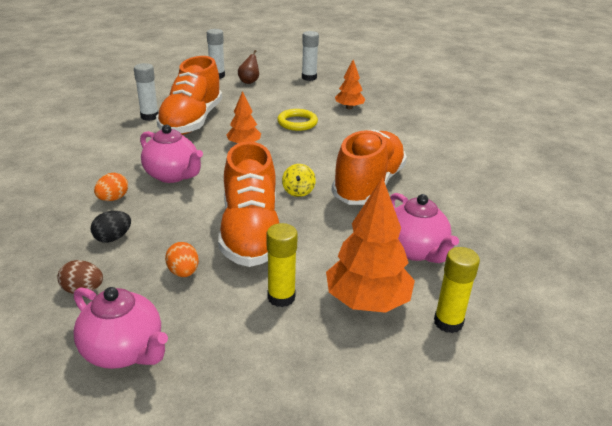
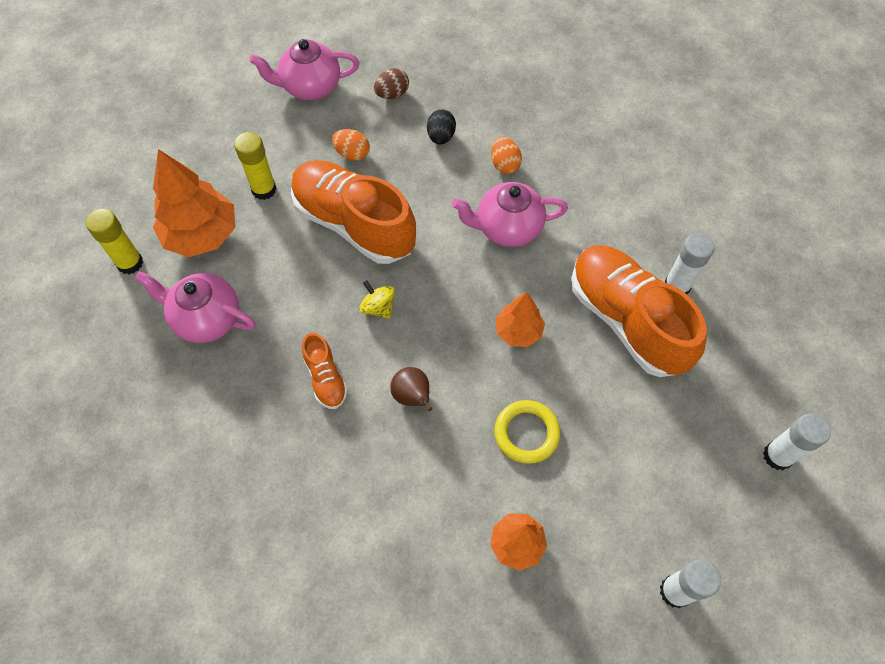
camera: 135 degrees right, 30 degrees up
brown pear [238,50,259,84] -> brown pear moved to [390,367,432,411]
orange shoe [332,130,407,205] -> orange shoe [302,333,348,409], size x0.46

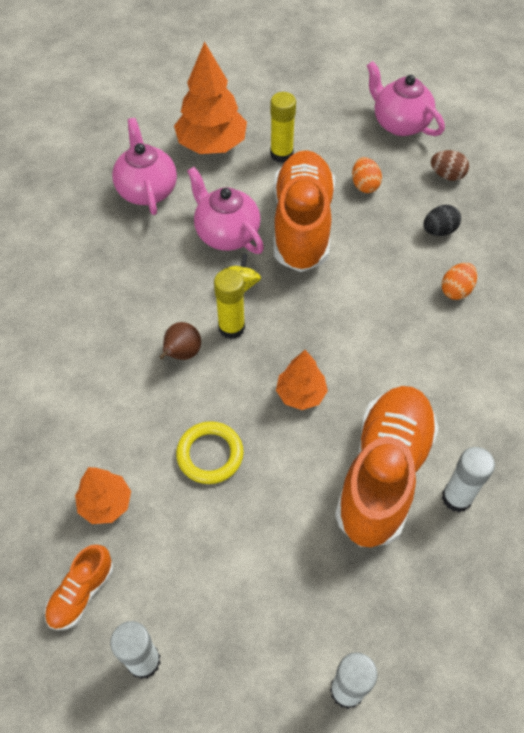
camera: 55 degrees right, 5 degrees down
yellow glue stick [86,209,143,274] -> yellow glue stick moved to [214,269,245,339]
orange shoe [302,333,348,409] -> orange shoe moved to [45,545,113,630]
pink teapot [452,182,568,247] -> pink teapot moved to [187,167,264,254]

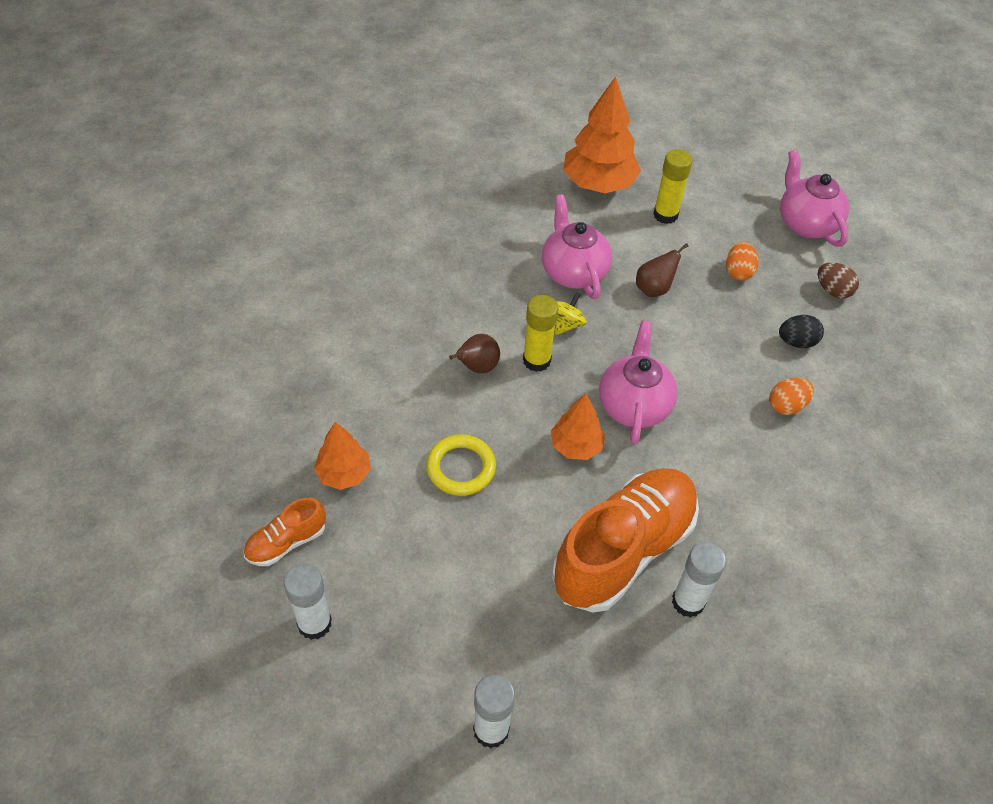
camera: 20 degrees right, 5 degrees down
pink teapot [112,118,177,215] -> pink teapot moved to [599,321,678,445]
orange shoe [274,150,335,272] -> brown pear [636,243,689,297]

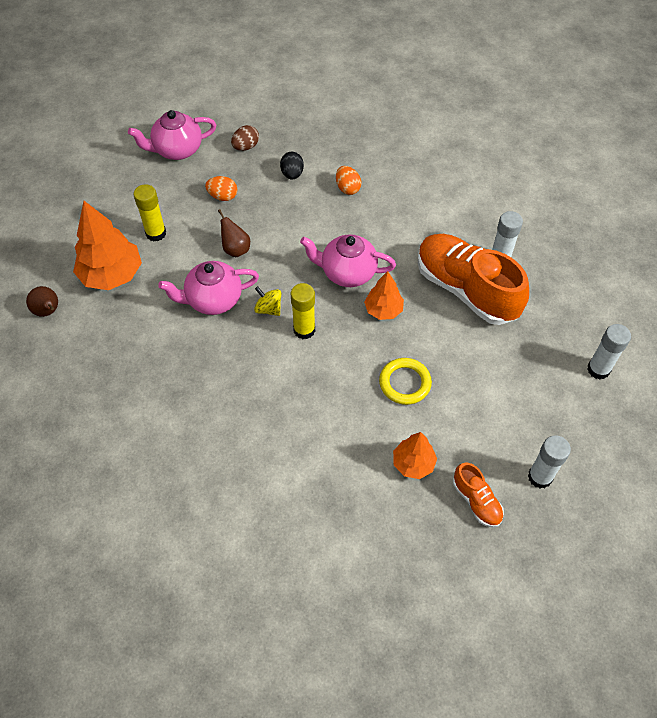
camera: 85 degrees left, 5 degrees up
brown pear [449,334,500,373] -> brown pear moved to [26,286,58,317]

